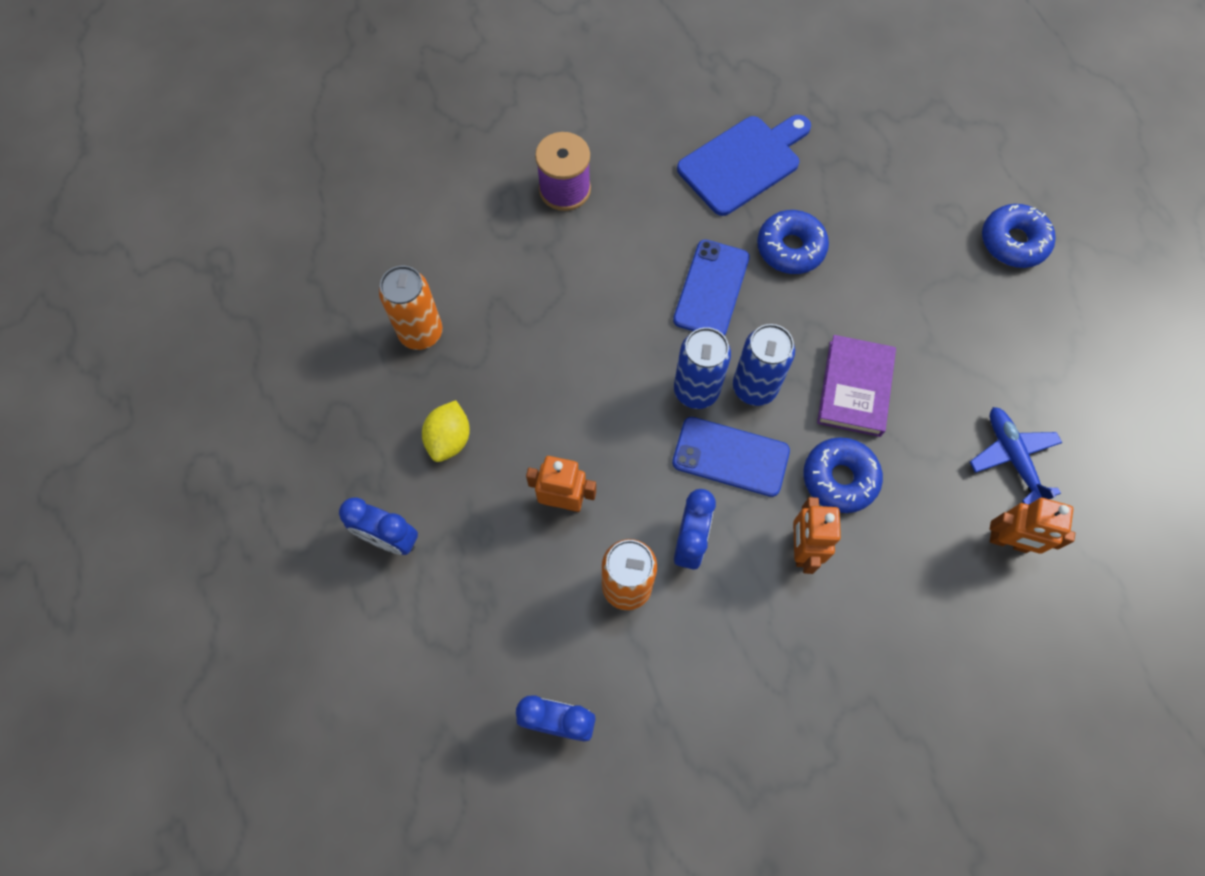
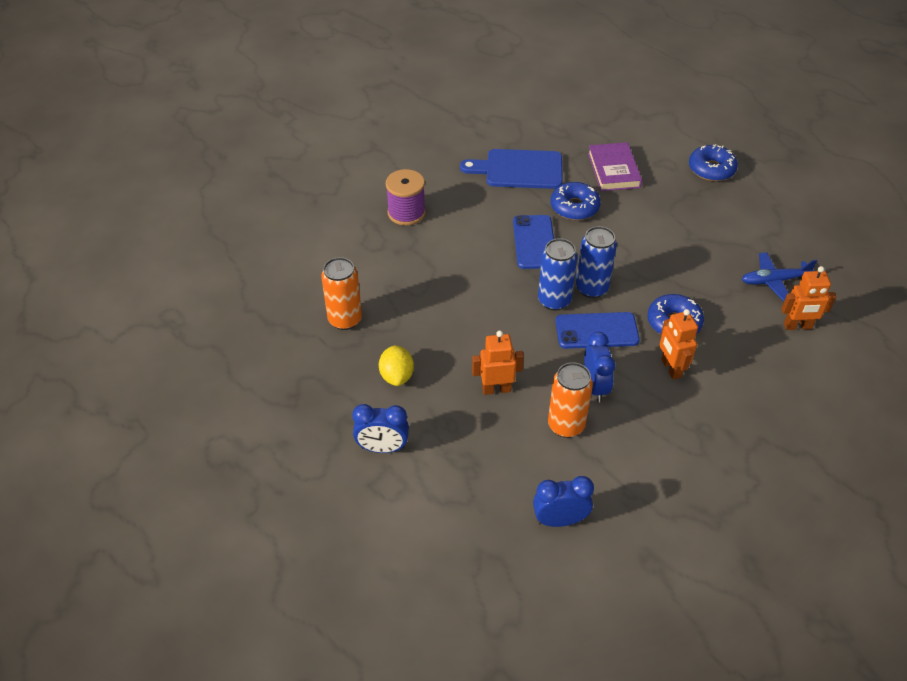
camera: 20 degrees left, 20 degrees down
blue cutting board [677,115,811,216] -> blue cutting board turned 120 degrees counterclockwise [460,149,563,189]
purple book [817,335,896,437] -> purple book moved to [588,142,642,191]
blue plane [970,407,1062,505] -> blue plane turned 60 degrees counterclockwise [742,252,817,301]

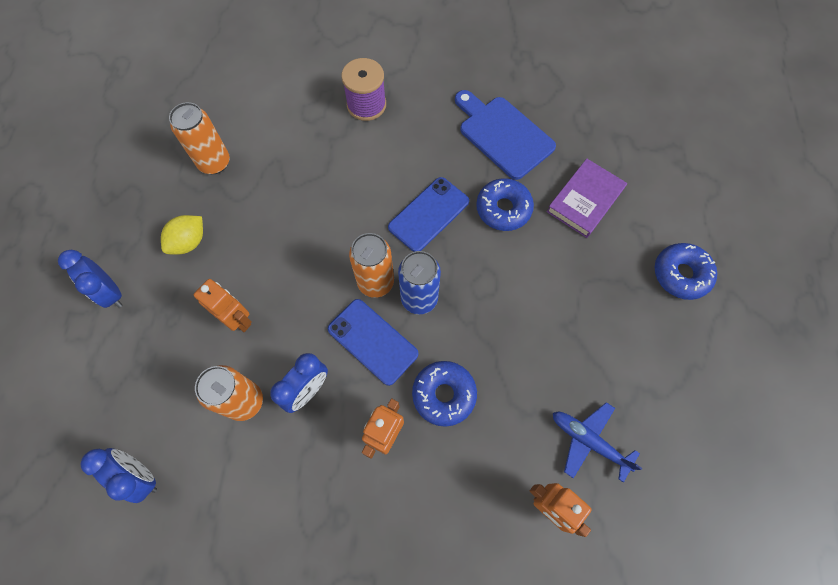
camera: 45 degrees right, 20 degrees up
blue can [538,238,577,311] -> orange can [349,233,394,298]

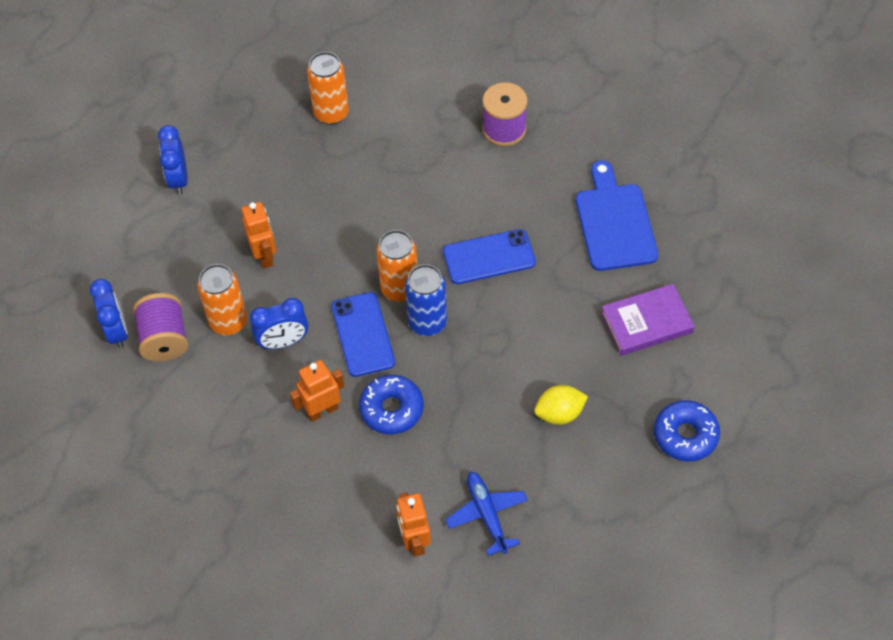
camera: 35 degrees right, 10 degrees down
yellow lemon [161,215,203,255] -> yellow lemon moved to [534,385,588,425]
blue donut [476,178,534,231] -> none
none -> purple spool [133,293,188,362]

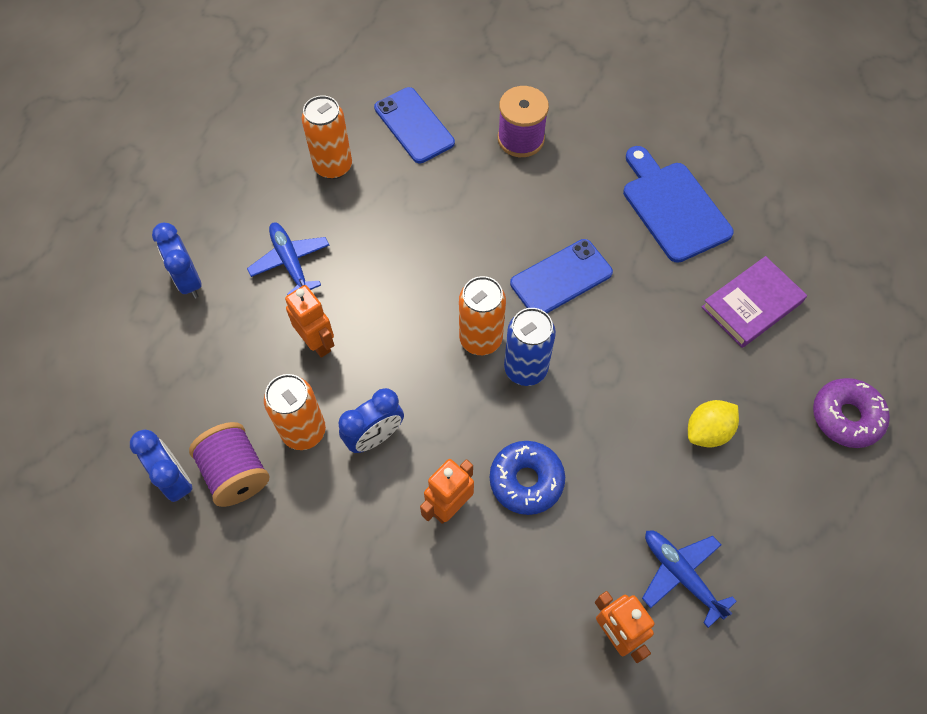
camera: 20 degrees left, 5 degrees up
blue phone [331,292,395,377] -> blue phone moved to [374,87,455,163]
blue donut [654,400,720,462] -> purple donut [813,378,890,448]
none -> blue plane [247,223,329,295]

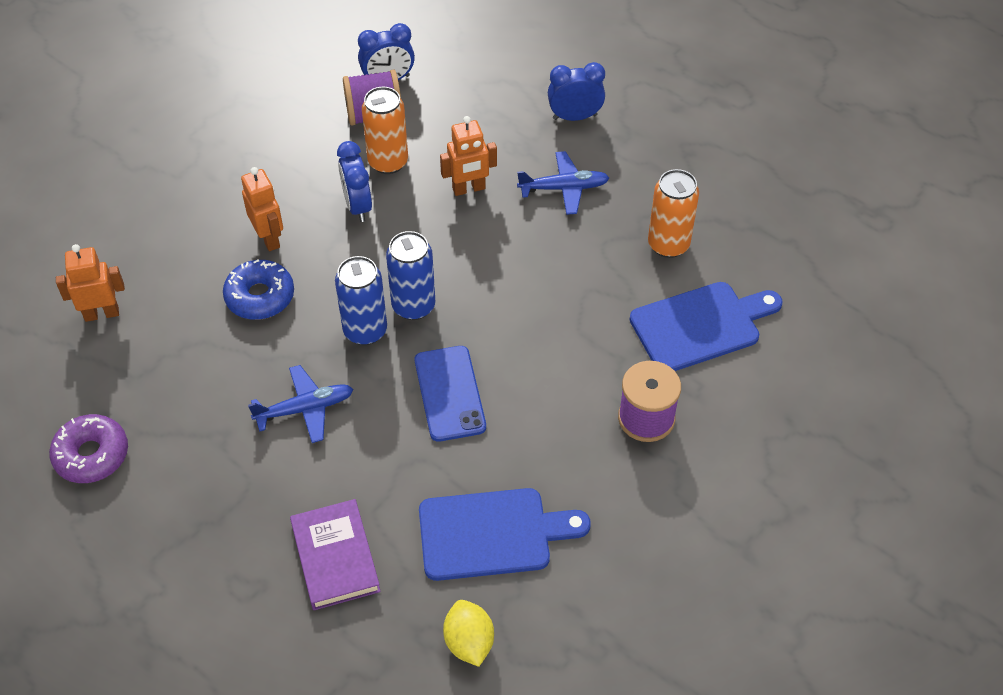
camera: 110 degrees right, 10 degrees down
blue phone [374,87,455,163] -> blue cutting board [630,282,783,371]
orange can [459,276,506,355] -> blue can [386,231,435,320]
blue plane [642,530,737,628] -> blue plane moved to [248,365,353,443]
yellow lemon [688,400,739,448] -> yellow lemon moved to [443,600,494,667]
purple donut [813,378,890,448] -> purple donut moved to [49,414,128,483]

